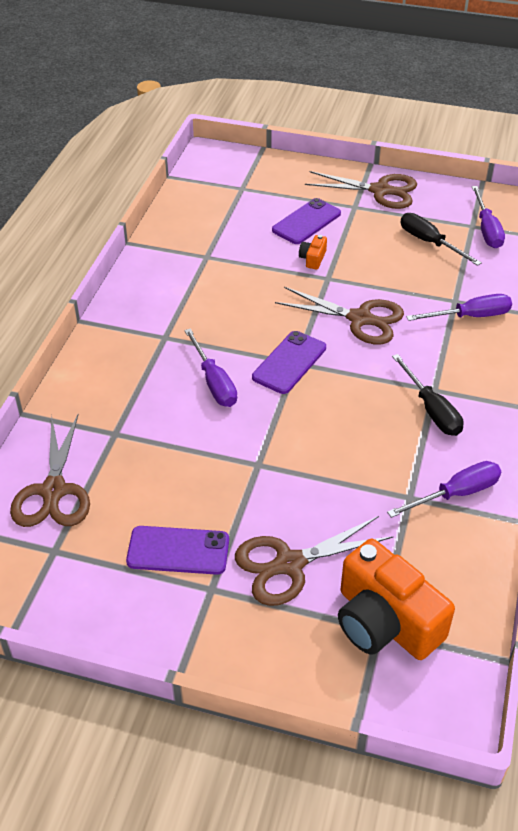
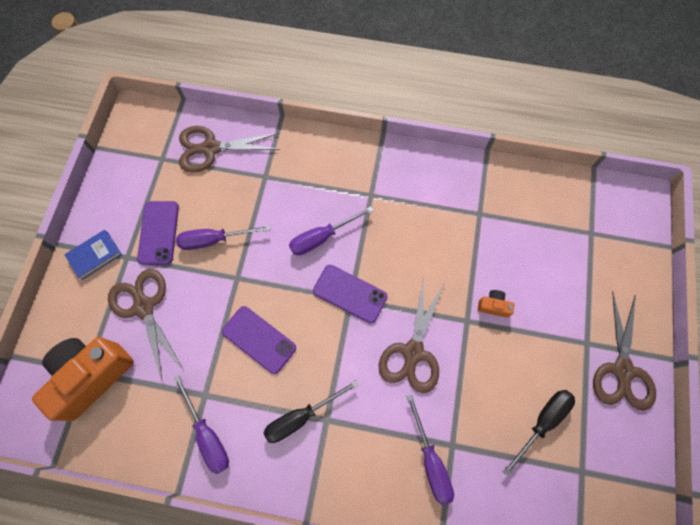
camera: 85 degrees right, 25 degrees up
purple phone [272,198,341,244] -> purple phone moved to [222,306,296,374]
purple screwdriver [472,186,505,248] -> purple screwdriver moved to [176,225,271,250]
none -> blue book [64,230,122,280]

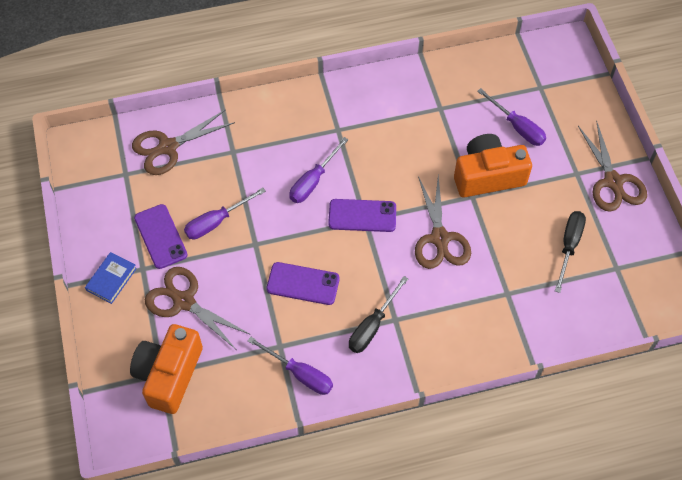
camera: 25 degrees left, 10 degrees down
purple screwdriver [406,394,454,505] -> purple screwdriver moved to [477,88,546,146]
orange camera [478,290,514,318] -> orange camera [454,134,532,197], size x2.41

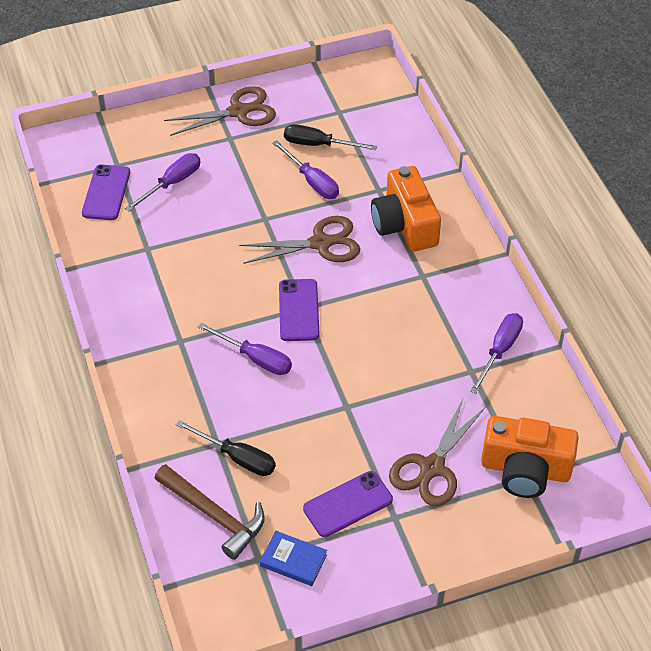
camera: 95 degrees left, 10 degrees down
blue book [85,252,137,304] -> blue book moved to [260,531,327,586]
brown scissors [132,109,235,175] -> brown hammer [154,464,265,560]
purple screwdriver [184,188,266,239] -> purple screwdriver moved to [272,140,339,199]
purple phone [266,262,340,305] -> purple phone moved to [82,164,130,220]
black screwdriver [349,276,408,353] -> black screwdriver moved to [176,420,276,476]
orange camera [454,134,532,197] -> orange camera moved to [371,166,441,251]

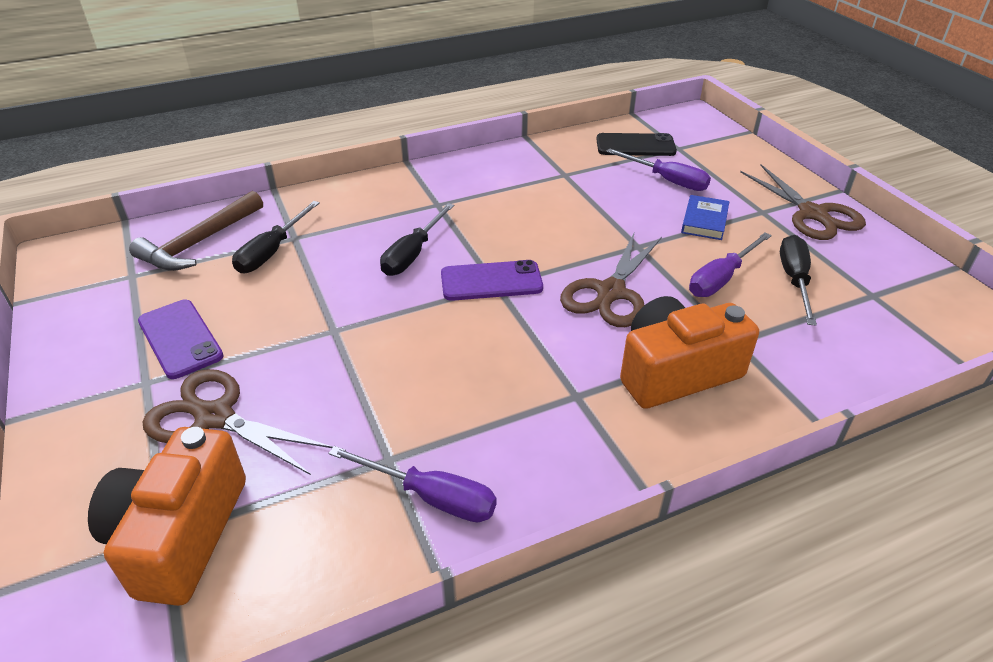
camera: 85 degrees right, 10 degrees down
purple phone [82,164,130,220] -> black phone [596,133,677,156]
purple screwdriver [198,323,292,375] -> black screwdriver [380,203,454,276]
brown scissors [239,216,360,264] -> brown scissors turned 45 degrees clockwise [560,231,662,327]
blue book [260,531,327,586] -> blue book moved to [681,195,729,240]

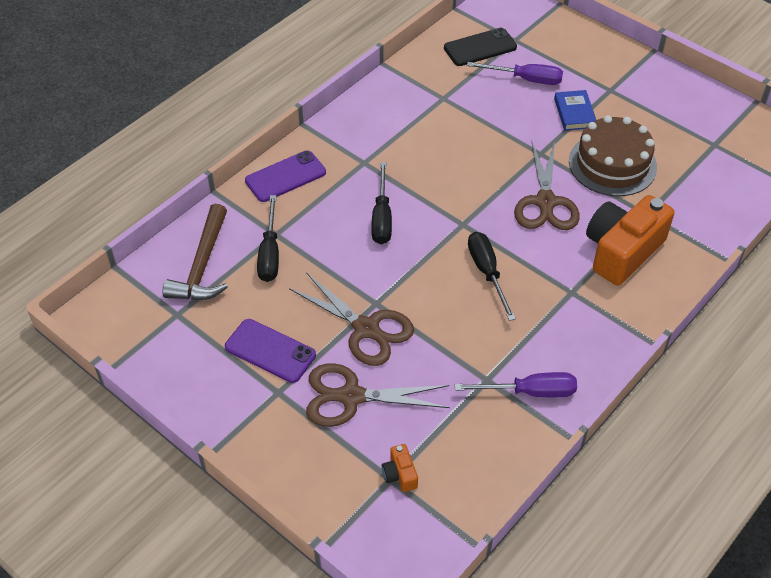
camera: 25 degrees left, 10 degrees up
orange camera [88,427,246,606] -> orange camera [382,444,418,492], size x0.42
purple phone [441,260,543,301] -> purple phone moved to [245,150,326,202]
purple screwdriver [689,232,772,297] -> brown cake [569,115,657,196]
brown scissors [740,165,866,240] -> brown scissors moved to [289,272,414,366]
black screwdriver [780,235,817,326] -> black screwdriver moved to [468,232,516,321]

